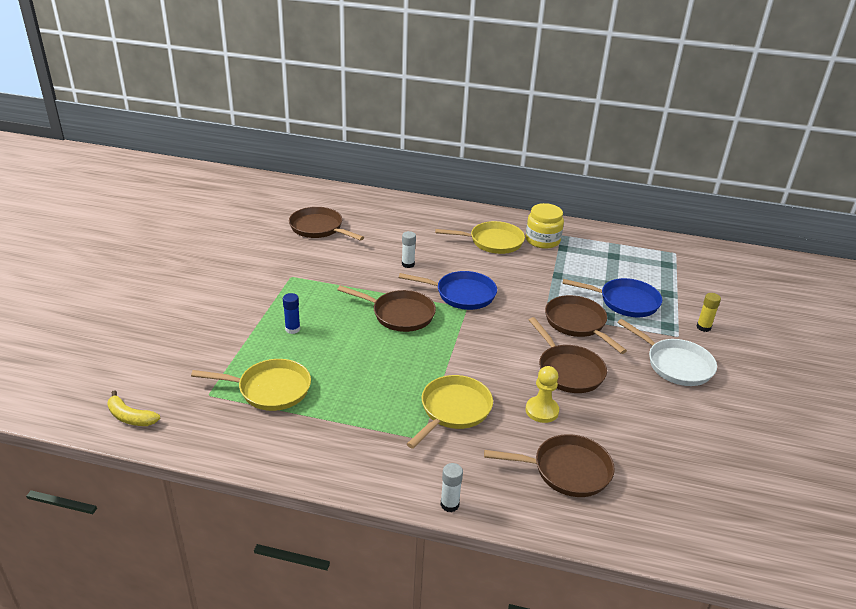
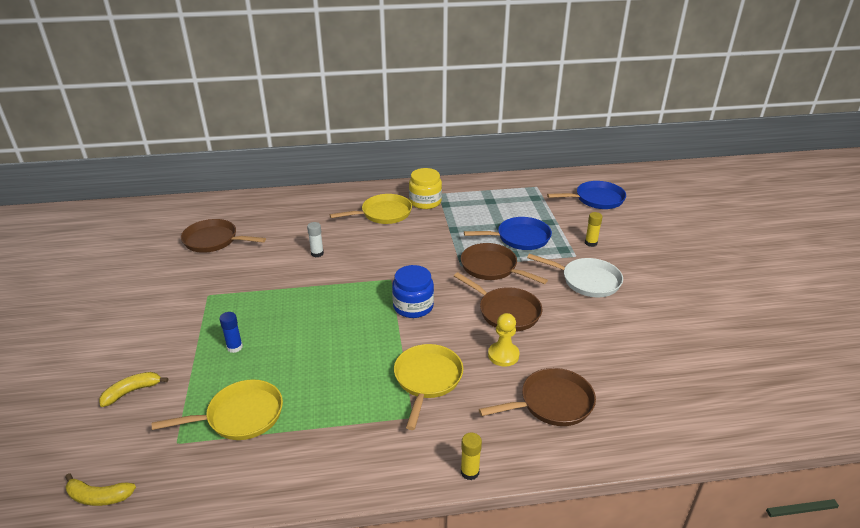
camera: 20 degrees left, 0 degrees up
brown pan [337,286,436,332] -> none
blue pan [399,271,497,310] -> blue pan moved to [547,181,626,209]
white glue stick [441,463,463,512] -> yellow glue stick [461,432,482,480]
none -> yellow banana [99,372,168,407]
none -> blue jar [392,265,434,318]

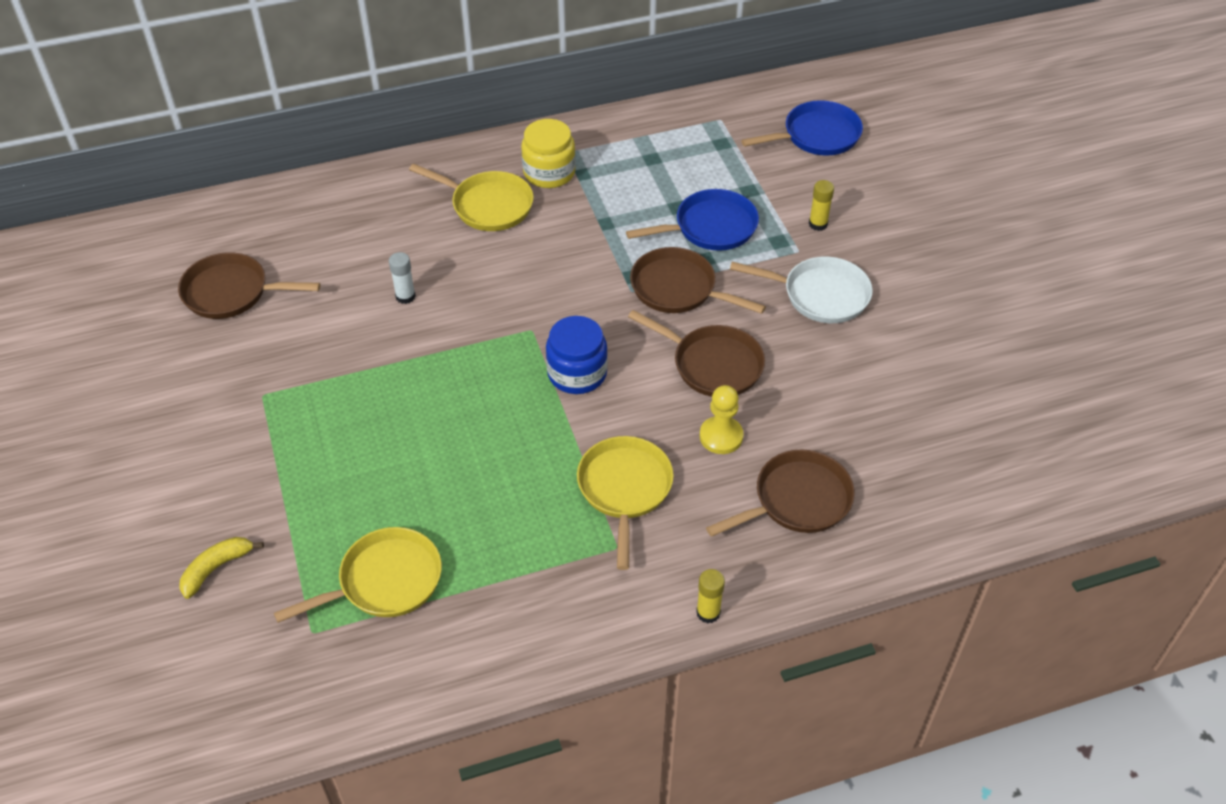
camera: 10 degrees left, 15 degrees up
yellow banana [65,473,136,506] -> none
blue glue stick [219,312,243,353] -> none
yellow pan [330,194,412,224] -> yellow pan turned 60 degrees clockwise [409,163,534,231]

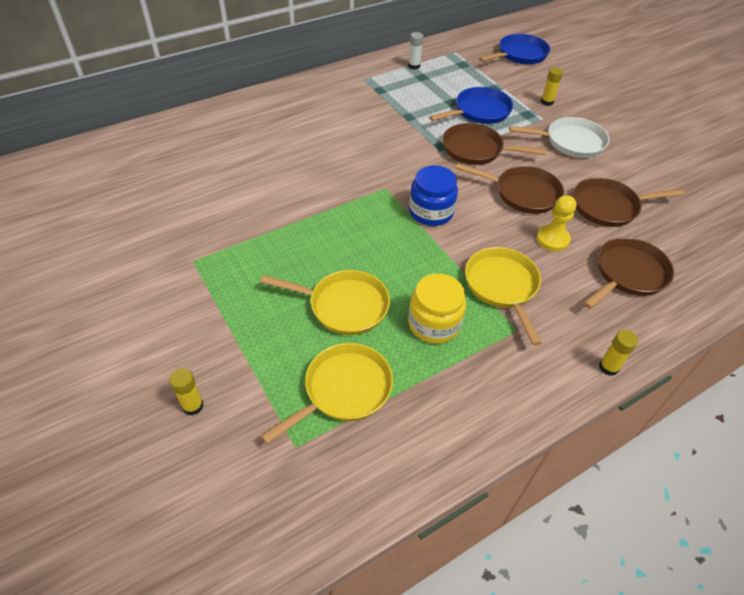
camera: 15 degrees left, 0 degrees up
brown pan [178,252,321,319] -> brown pan moved to [573,178,684,227]
yellow banana [179,537,264,599] -> yellow glue stick [169,368,204,415]
white glue stick [389,252,416,304] -> white glue stick moved to [408,32,423,70]
yellow pan [409,163,534,231] -> yellow pan moved to [260,270,390,335]
yellow jar [521,119,576,188] -> yellow jar moved to [408,273,466,344]

